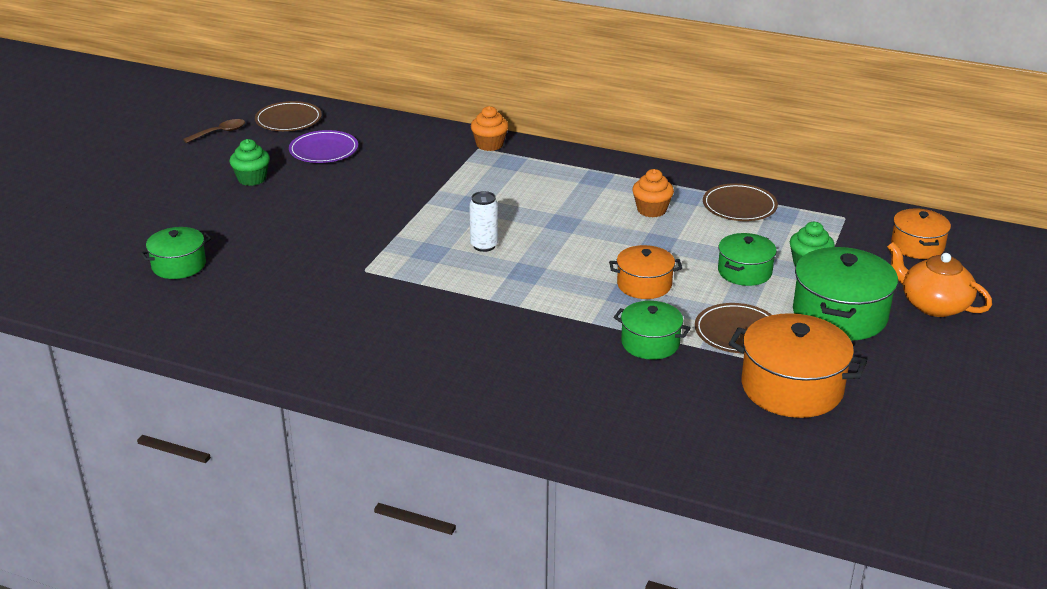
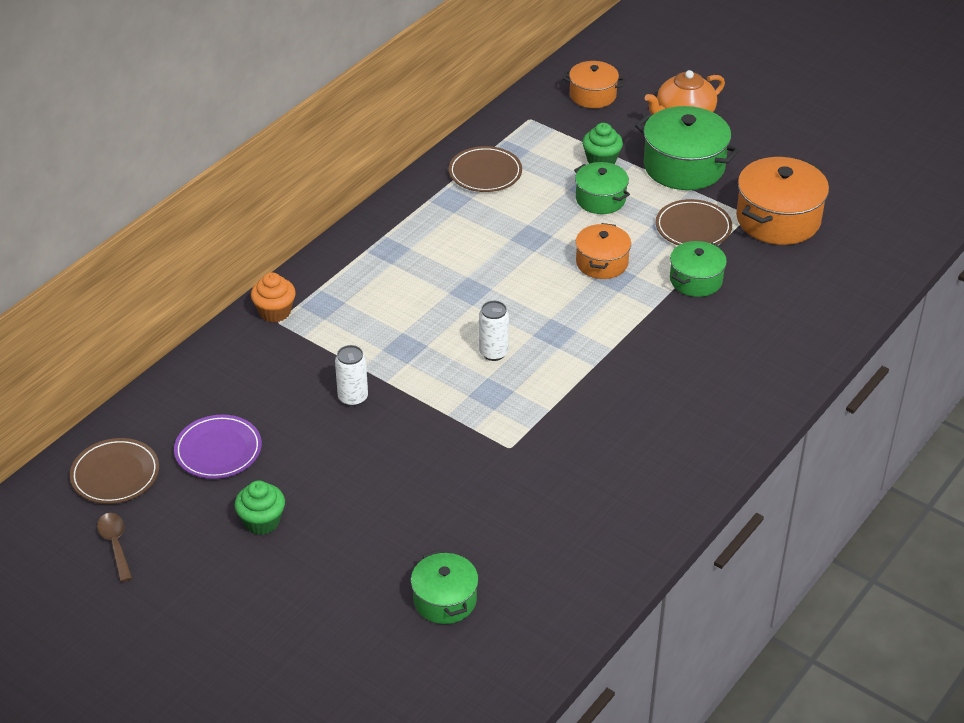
camera: 75 degrees left, 10 degrees up
orange cupcake [632,169,674,217] -> none
none -> white can [335,345,368,407]

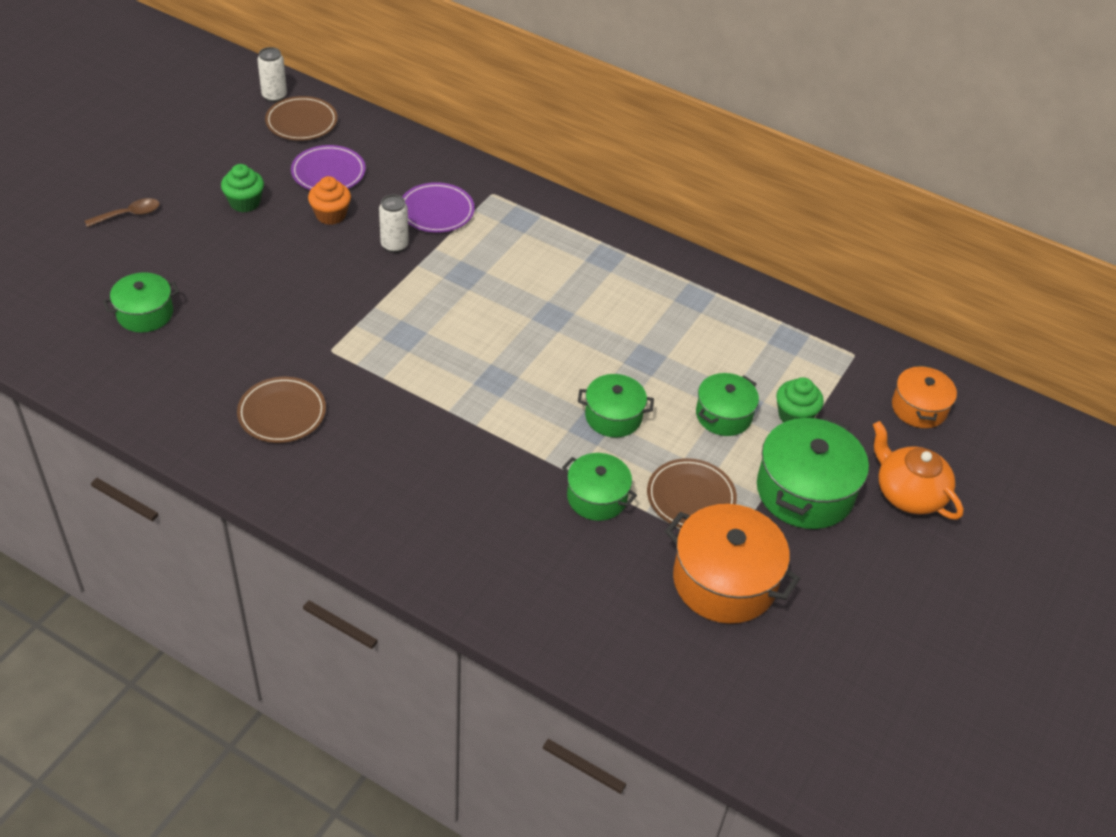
camera: 80 degrees right, 5 degrees up
brown spoon [97,513,132,582] -> brown spoon moved to [85,198,160,227]
orange cupcake [251,272,296,323] -> orange cupcake moved to [308,176,351,225]
brown plate [449,146,522,192] -> brown plate moved to [237,377,326,443]
white can [479,301,509,361] -> white can moved to [257,47,287,102]
orange pot [575,223,631,279] -> green pot [578,374,654,437]
none -> purple plate [402,182,475,233]

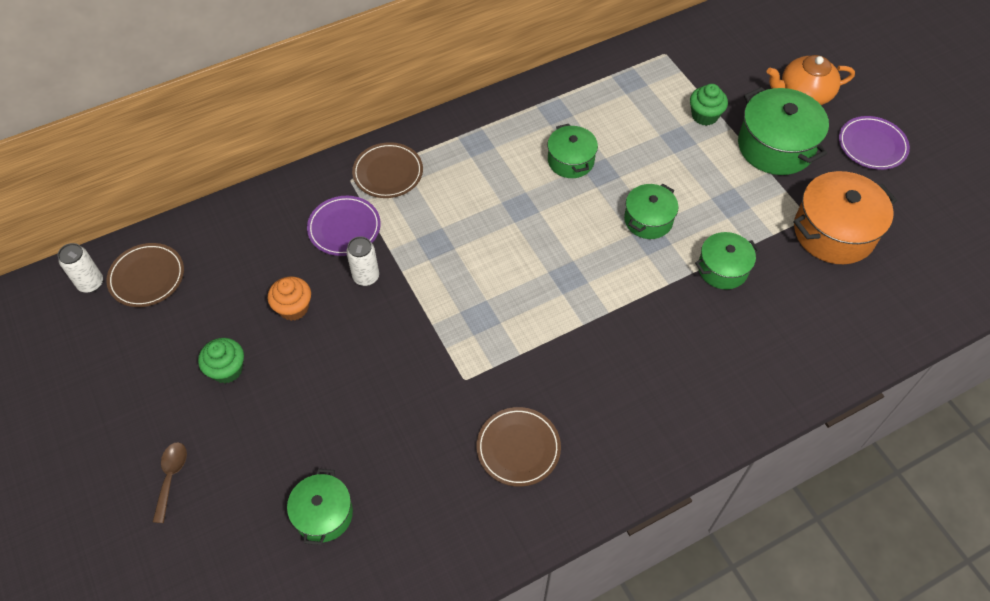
camera: 55 degrees left, 10 degrees up
purple plate [291,145,366,190] -> purple plate moved to [839,116,910,170]
brown plate [647,458,737,528] -> brown plate moved to [352,142,423,198]
green pot [696,373,759,436] -> green pot moved to [547,124,598,178]
orange pot [892,364,957,428] -> none

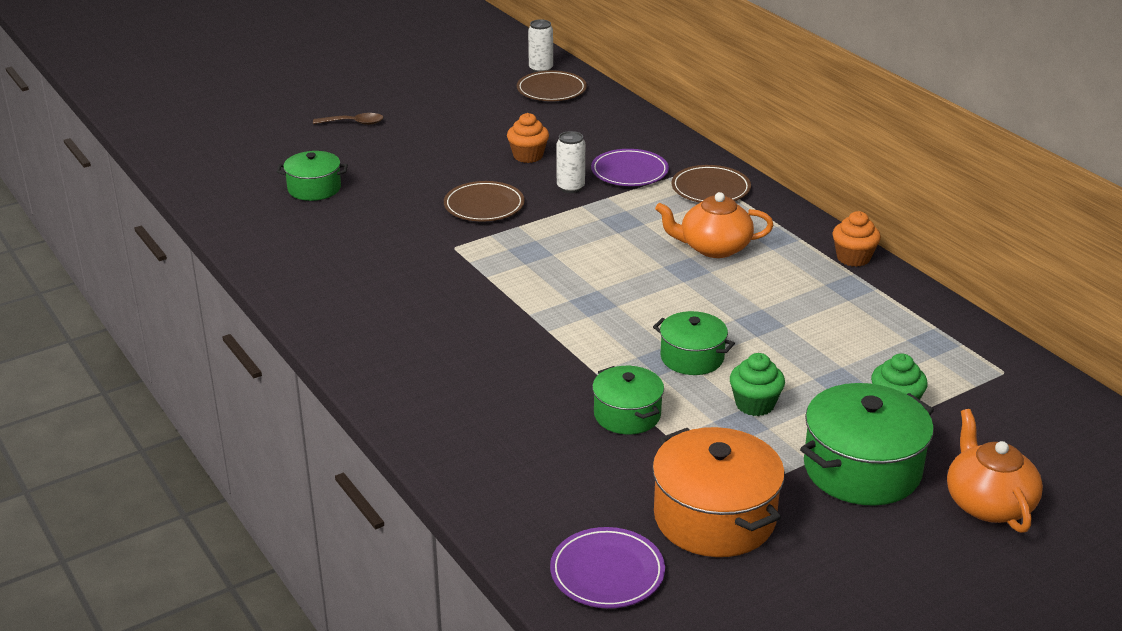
camera: 85 degrees right, 25 degrees down
green cupcake [198,338,244,383] -> green cupcake moved to [730,353,785,416]
brown plate [476,407,561,487] -> brown plate moved to [444,181,525,222]
green pot [547,124,598,178] -> none
purple plate [839,116,910,170] -> purple plate moved to [550,527,665,608]
none -> orange teapot [655,192,774,258]
none -> orange cupcake [832,211,881,267]

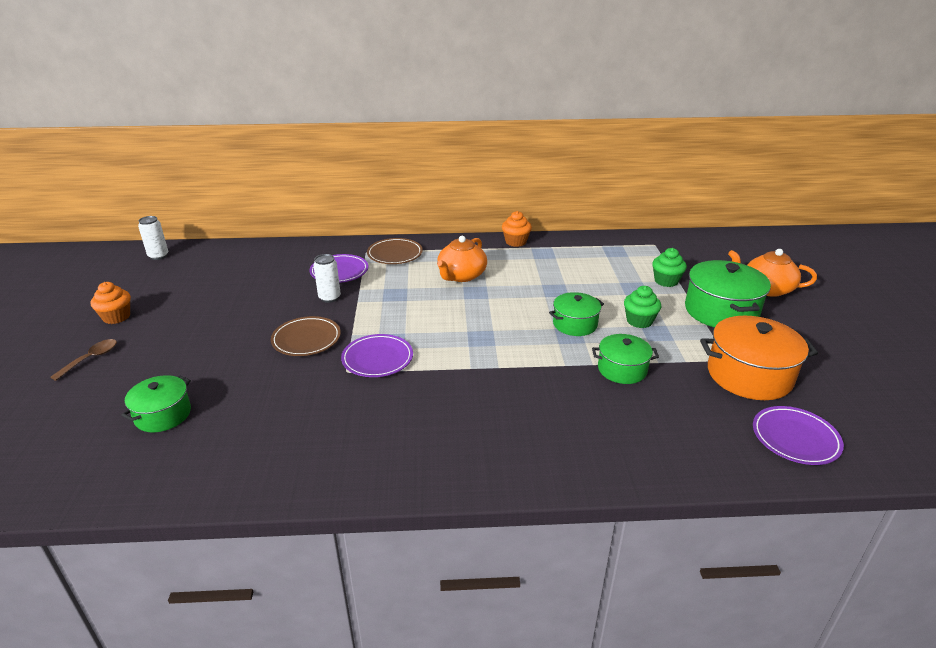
camera: 60 degrees left, 0 degrees up
orange cupcake [507,113,549,163] -> orange cupcake moved to [91,282,131,324]
brown plate [517,71,587,101] -> none
none -> purple plate [341,334,413,377]

